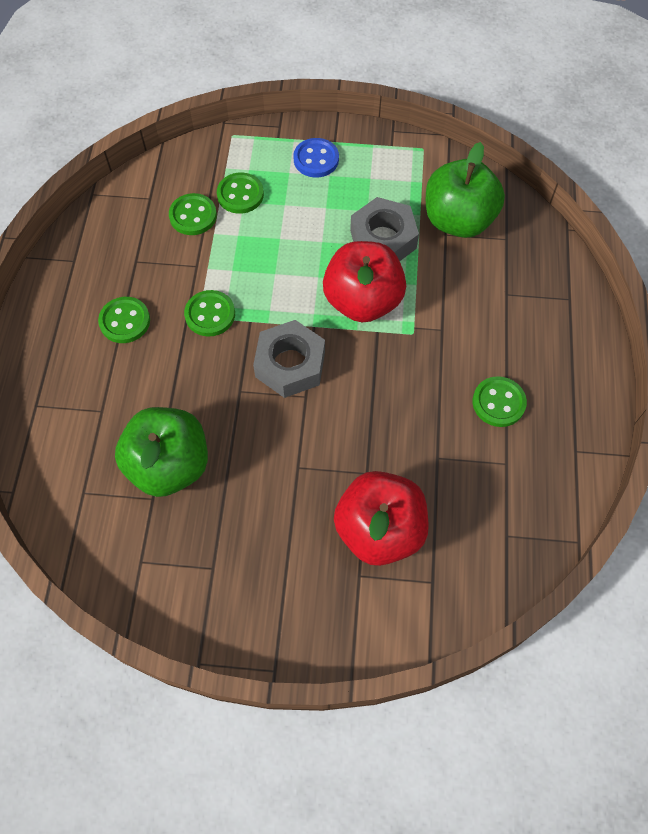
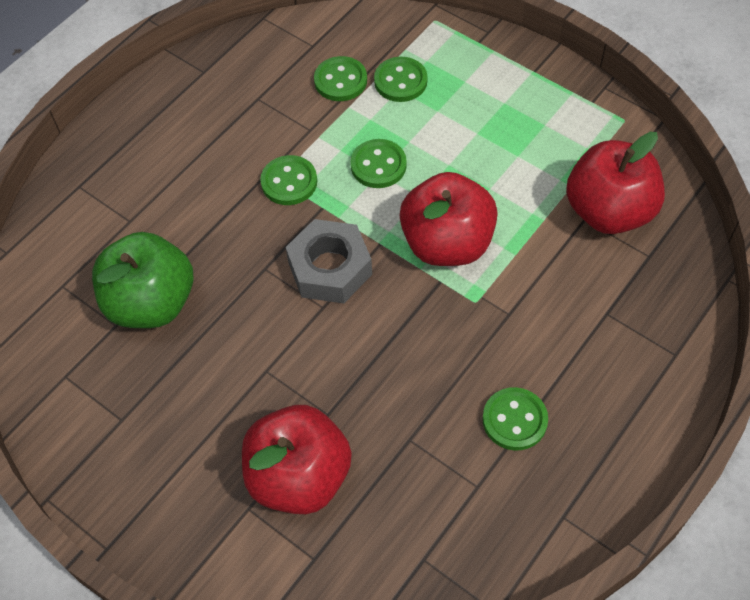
camera: 35 degrees right, 5 degrees down
green button [98,297,150,343] -> green button moved to [350,139,407,188]
blue button [293,138,339,178] -> none
grey nut [350,197,419,261] -> none
green apple [426,142,505,238] -> red apple [566,132,665,234]

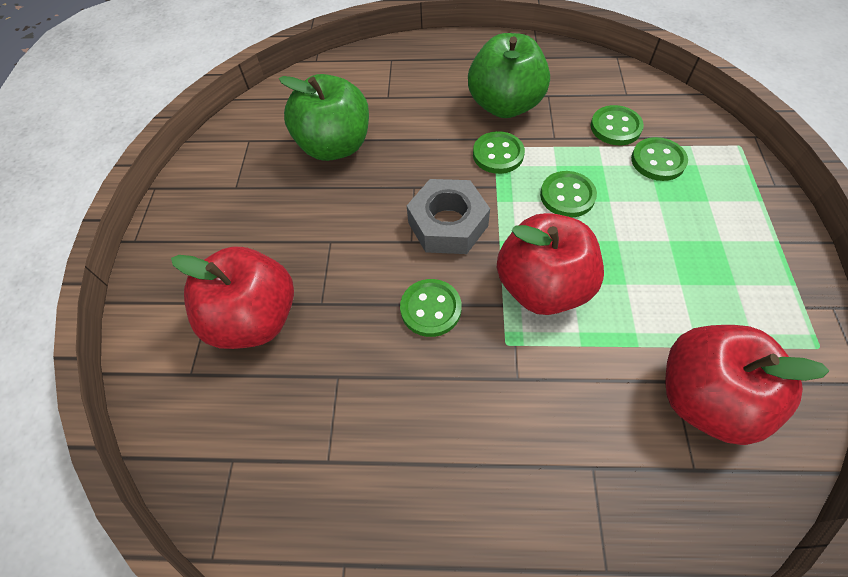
camera: 55 degrees right, 0 degrees up
green button [483,387,548,451] -> green button moved to [400,279,462,337]
none -> green apple [468,33,550,118]

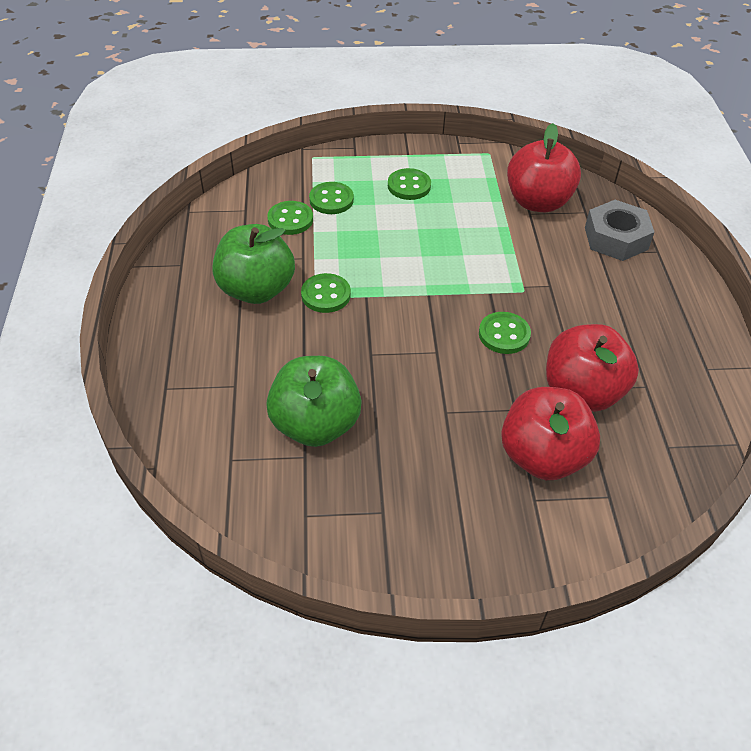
camera: 100 degrees left, 10 degrees down
grey nut [407,179,490,254] -> grey nut moved to [585,200,654,261]
red apple [497,213,604,315] -> red apple moved to [546,324,639,412]
green button [540,171,597,217] -> green button moved to [388,168,431,200]

